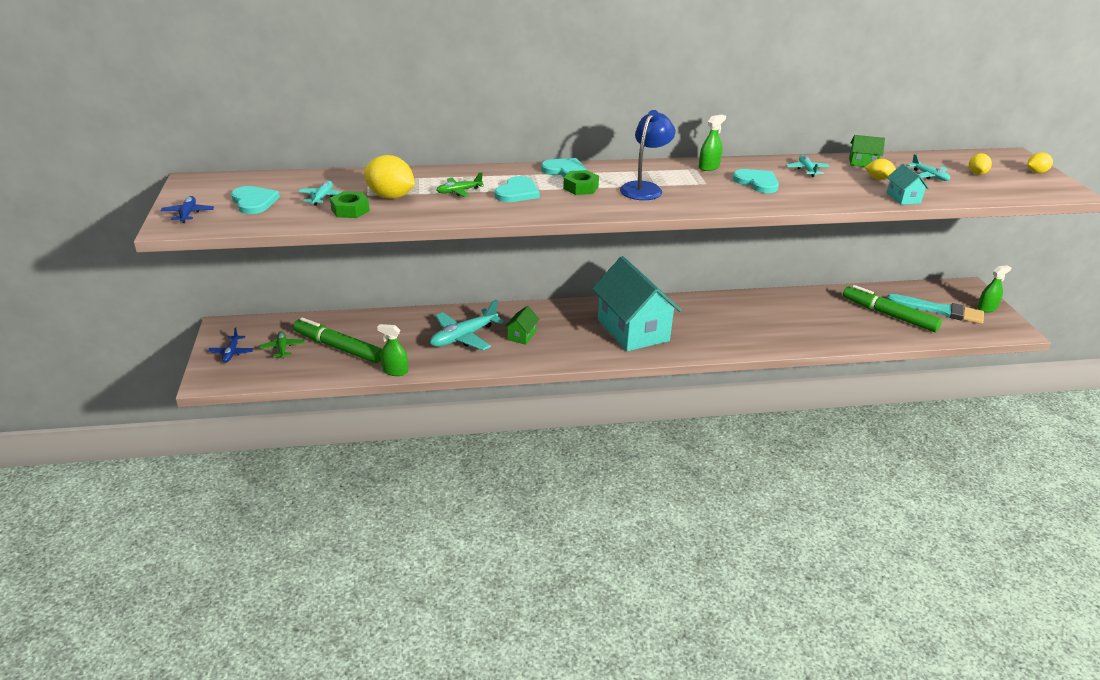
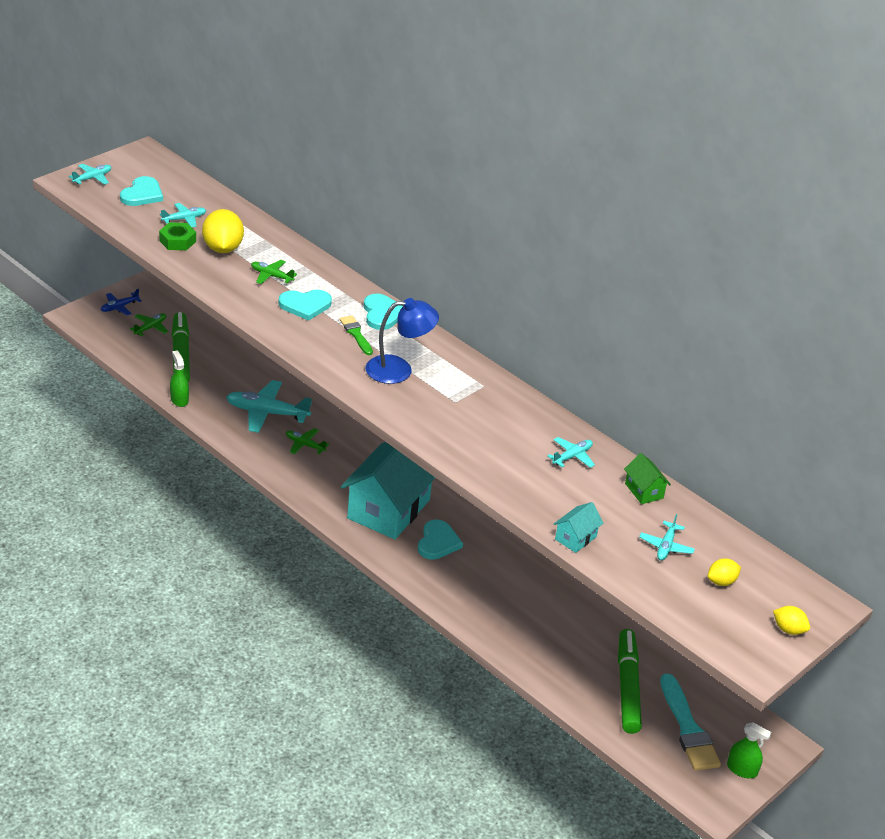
camera: 50 degrees right, 5 degrees up
blue plane [160,196,214,223] -> turquoise plane [69,164,111,185]
green house [504,306,539,345] -> green plane [286,428,329,454]
green nut [563,170,599,195] -> green brush [340,315,373,355]
green spray bottle [699,115,726,171] -> none
turquoise heart [733,169,779,193] -> turquoise heart moved to [418,520,463,560]
yellow lemon [865,159,896,180] -> none

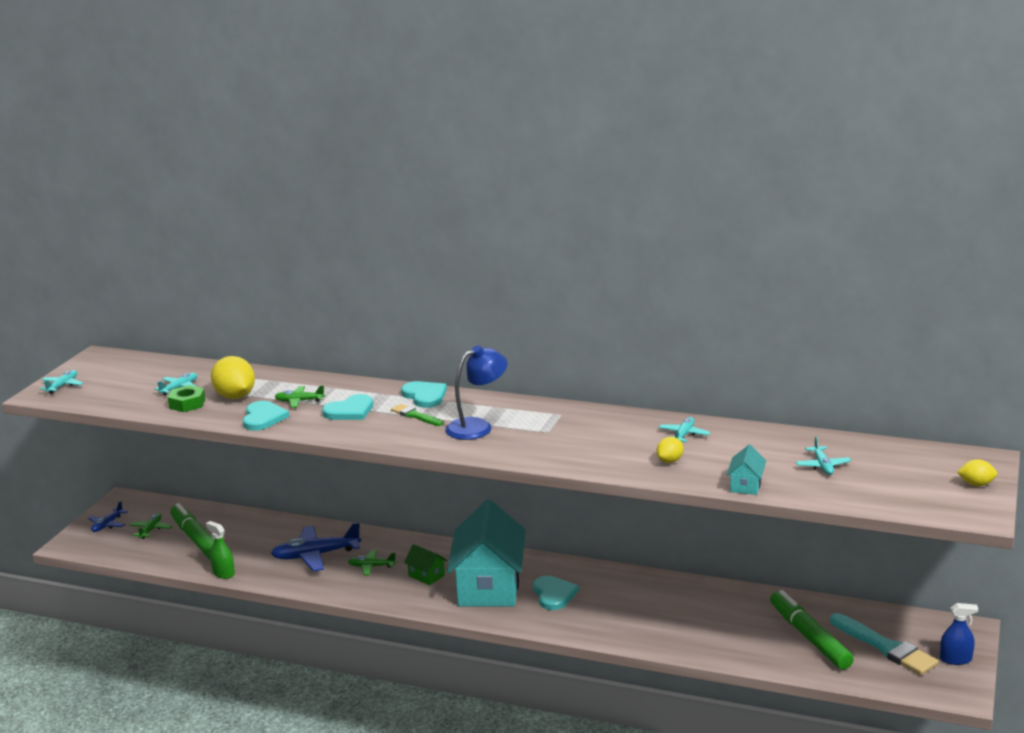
camera: 20 degrees left, 15 degrees down
turquoise heart [120,176,163,206] -> turquoise heart moved to [243,401,290,431]
turquoise plane [226,380,312,433] -> blue plane [271,522,361,571]
green house [624,453,671,504] -> green house moved to [404,544,447,585]
yellow lemon [708,558,741,586] -> yellow lemon moved to [656,437,683,463]
green spray bottle [727,722,772,778] -> blue spray bottle [940,603,978,665]

